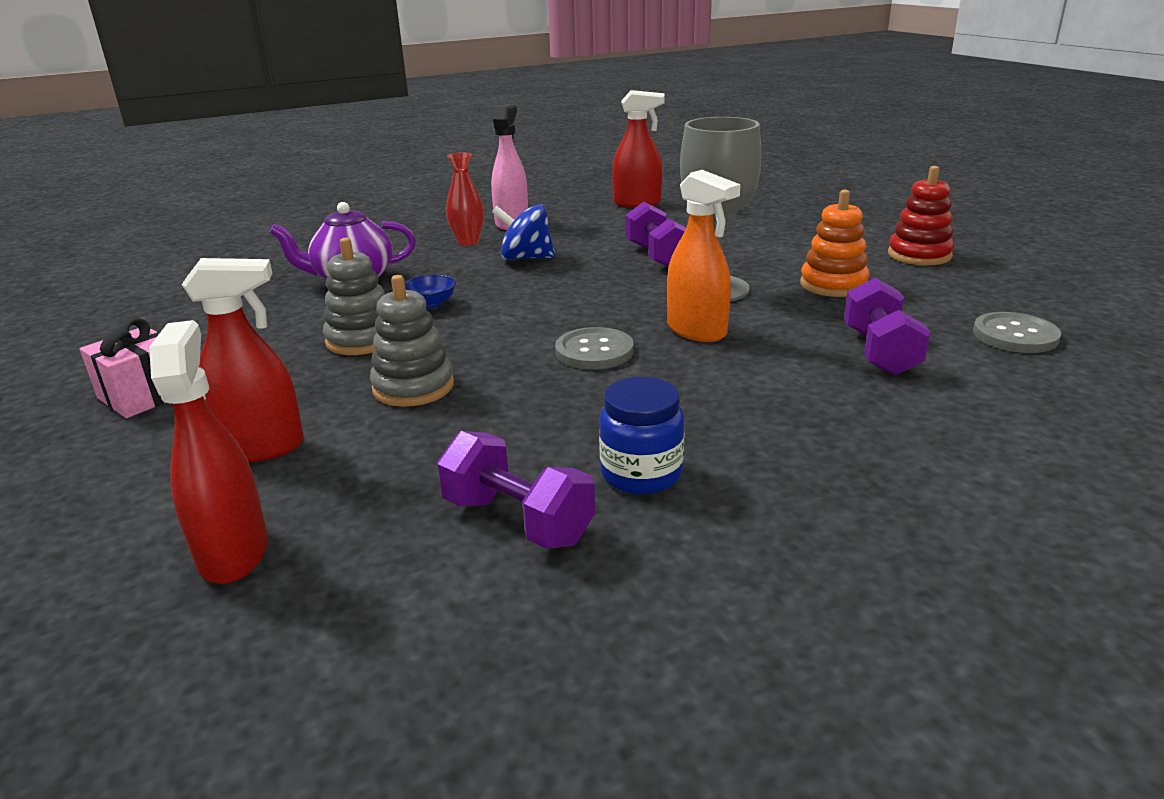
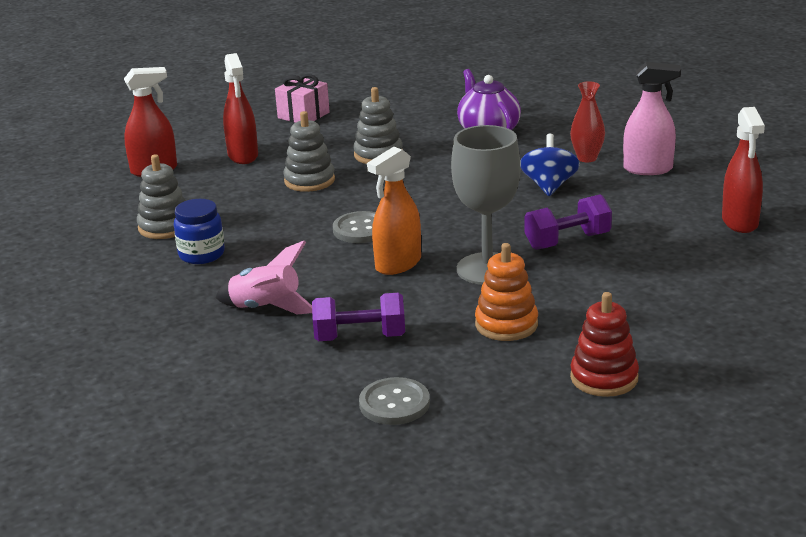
camera: 85 degrees right, 0 degrees up
blue bowl [405,274,456,308] -> none
purple dumbbell [437,431,595,549] -> grey stacking toy [137,154,186,239]
none -> pink rocket [215,241,312,315]

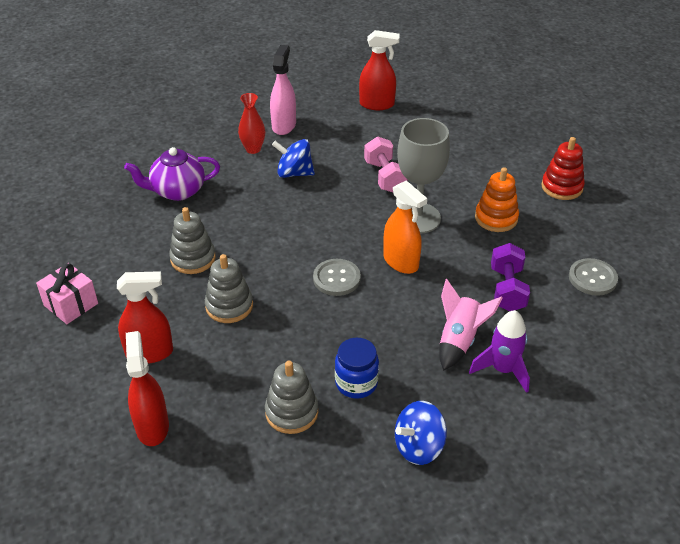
camera: 85 degrees left, 15 degrees up
purple dumbbell [525,194,612,250] -> pink dumbbell [364,136,408,192]
none -> blue spinning top [395,401,447,465]
none -> purple rocket [469,310,530,393]

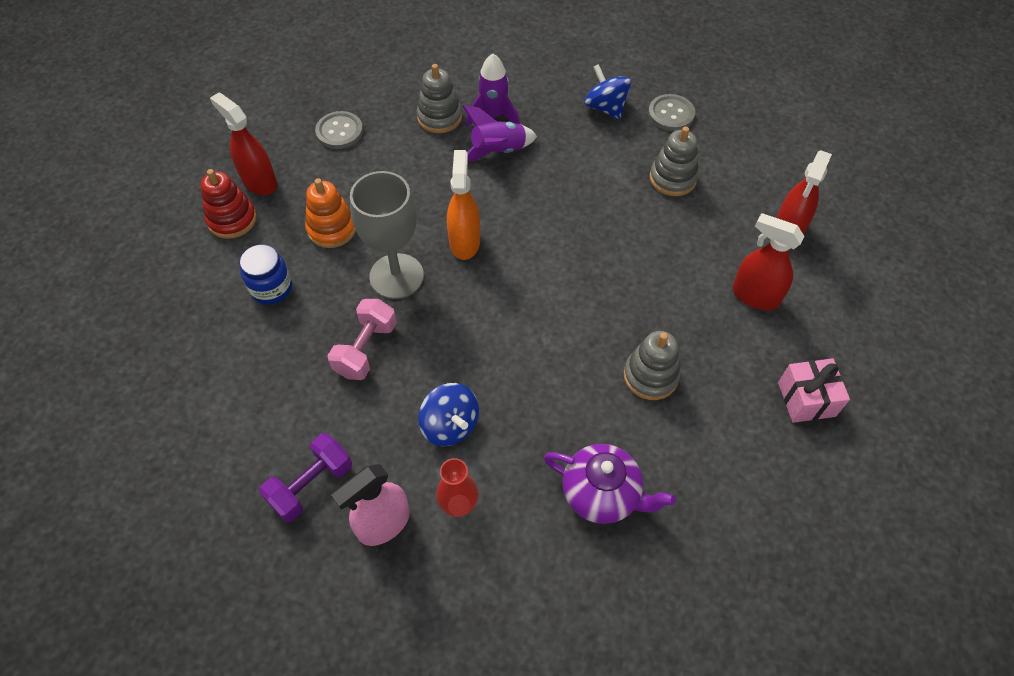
camera: 140 degrees left, 15 degrees up
grey stacking toy [205,254,253,323] -> grey stacking toy moved to [417,64,462,133]
grey button [313,259,361,296] -> grey button moved to [648,94,695,131]
blue jar [335,338,379,398] -> blue jar moved to [239,244,292,304]
red spray bottle [359,30,400,110] -> red spray bottle moved to [210,93,277,195]
blue spinning top [395,401,447,465] -> blue spinning top turned 135 degrees counterclockwise [584,64,631,120]
pink rocket [439,279,503,371] -> purple rocket [462,105,537,162]
purple dumbbell [491,243,530,312] -> purple dumbbell moved to [259,433,352,522]

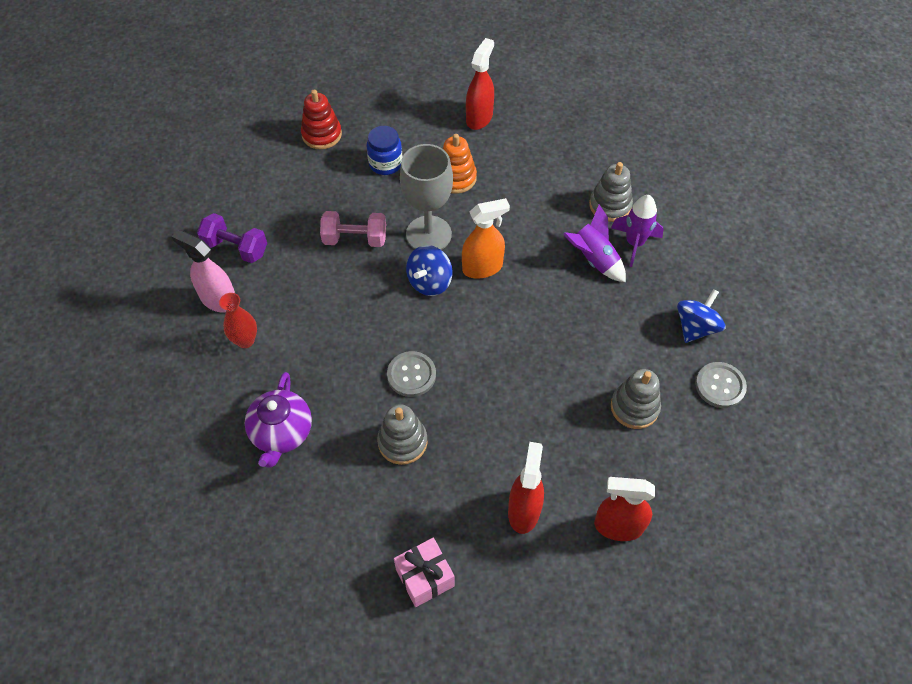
camera: 70 degrees right, 0 degrees up
red stacking toy [201,169,257,239] -> red stacking toy moved to [301,90,342,149]
grey button [315,111,363,149] -> grey button moved to [387,351,436,397]
blue spinning top [418,383,479,446] -> blue spinning top moved to [406,245,453,296]

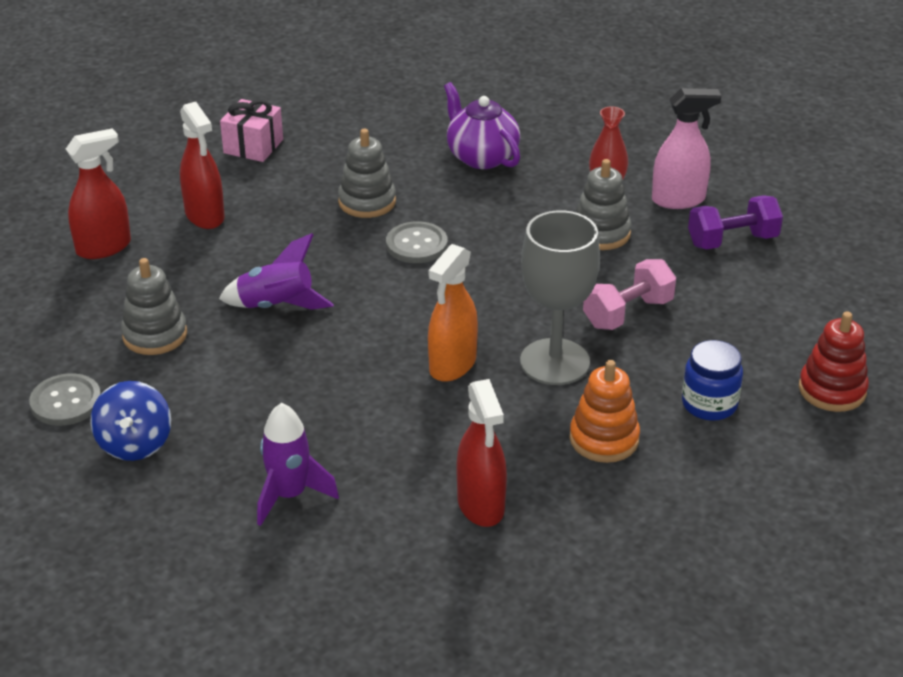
camera: 140 degrees right, 20 degrees down
blue spinning top [406,245,453,296] -> none
red spray bottle [466,38,494,130] -> red spray bottle moved to [456,379,507,527]
purple rocket [563,204,626,282] -> purple rocket moved to [219,233,334,310]
grey stacking toy [589,162,633,222] -> grey stacking toy moved to [576,159,632,250]

